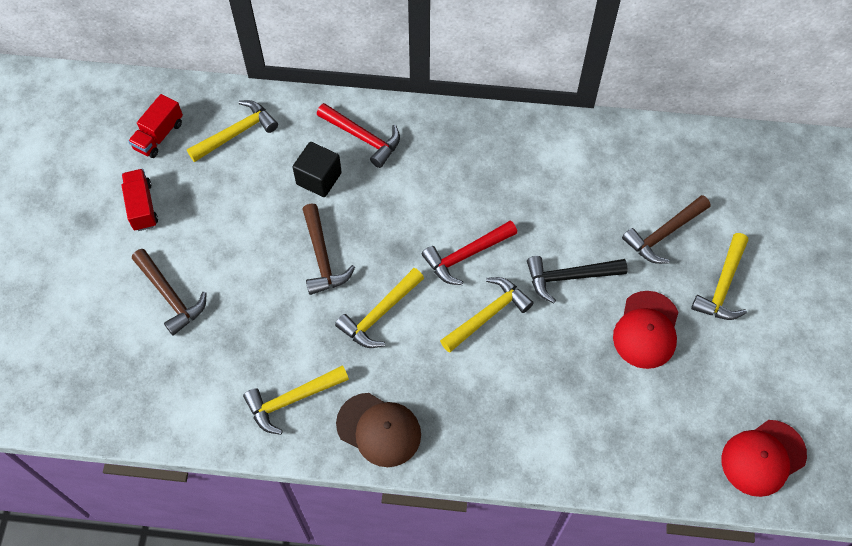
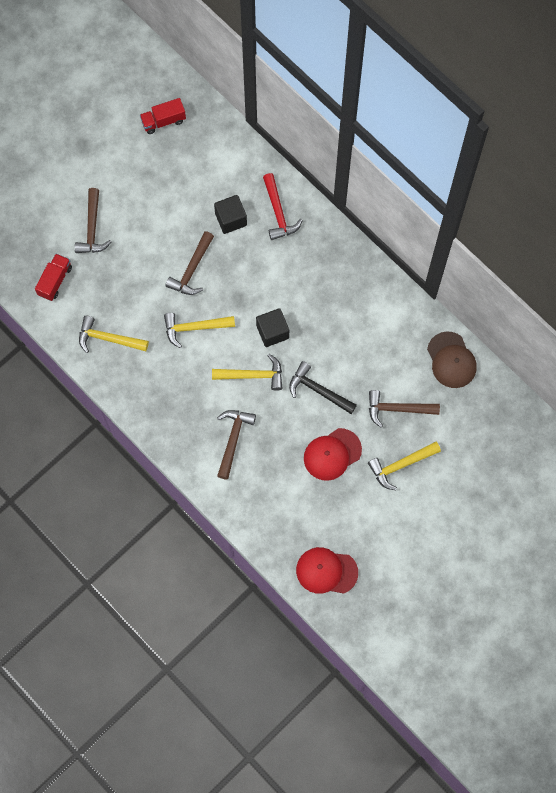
camera: 40 degrees right, 10 degrees up
red truck [122,169,158,231] -> red truck moved to [35,254,72,301]
yellow hammer [187,100,278,162] -> none
brown cap [336,393,421,467] -> brown cap moved to [427,332,477,388]
red hammer [422,220,517,285] -> black cube [256,308,289,347]
none -> brown hammer [217,410,256,480]

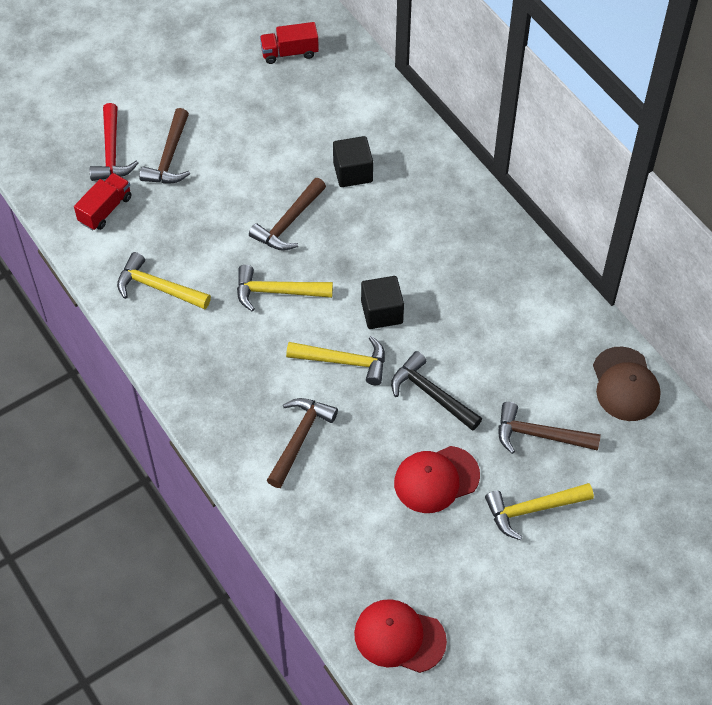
camera: 10 degrees right, 15 degrees down
red hammer [263,173,303,240] -> red hammer moved to [90,103,138,181]

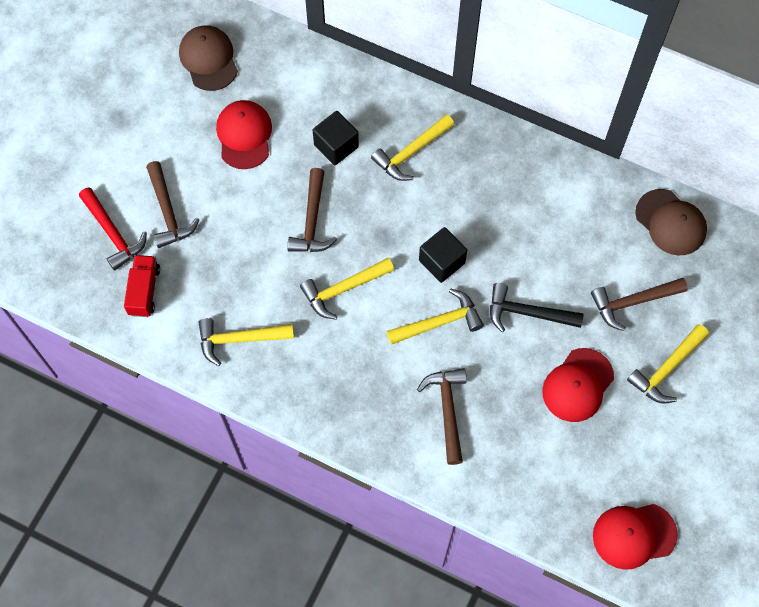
camera: 30 degrees left, 10 degrees up
red truck [260,22,319,64] -> brown cap [179,25,238,91]
none -> red cap [216,100,272,169]
none -> yellow hammer [371,114,455,181]

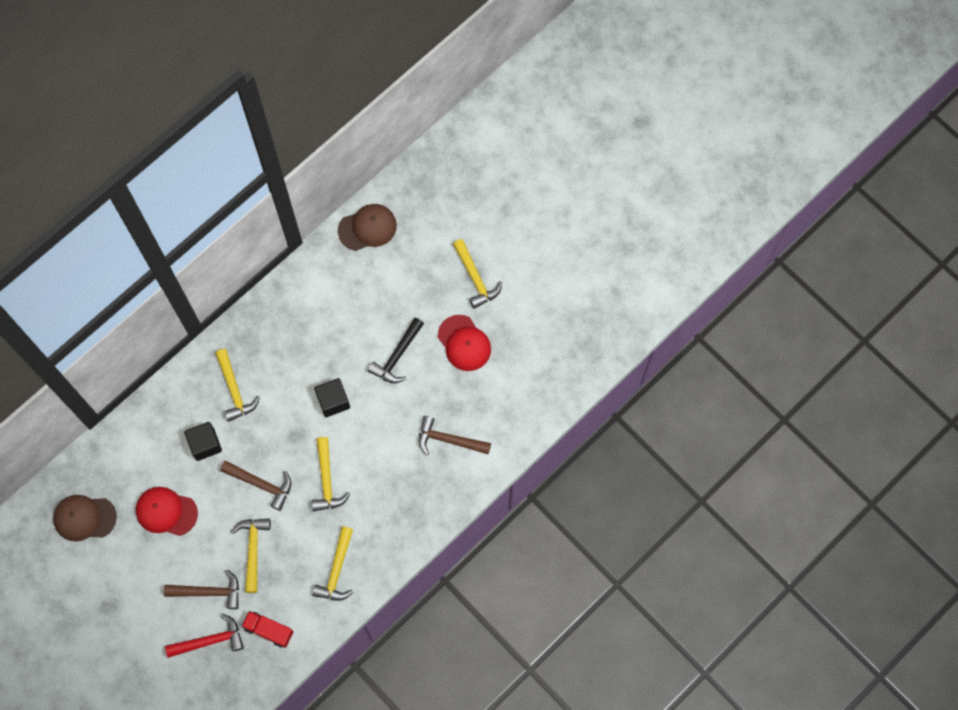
camera: 70 degrees left, 5 degrees up
yellow hammer [387,288,484,345] -> yellow hammer moved to [231,519,271,593]
brown hammer [591,278,688,331] -> none
red cap [593,504,678,570] -> none

